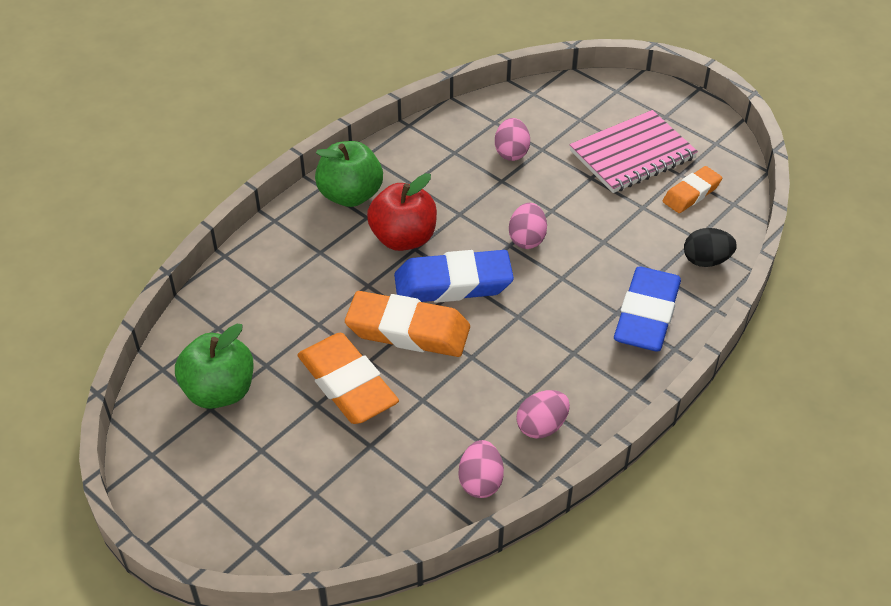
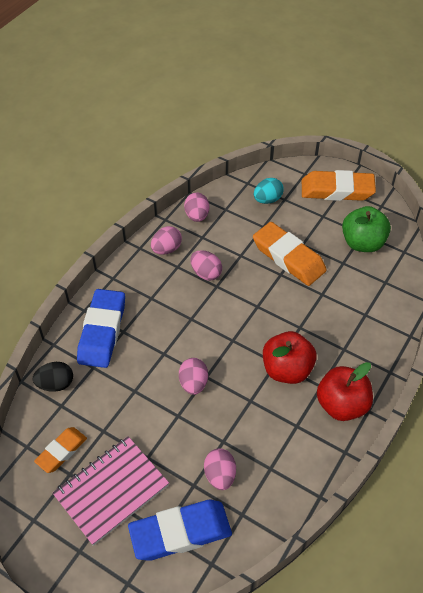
camera: 170 degrees right, 5 degrees up
green apple [315,141,383,207] -> red apple [317,362,373,421]
orange eraser [345,291,470,357] -> orange eraser moved to [302,170,376,201]
blue eraser [394,250,514,303] -> blue eraser moved to [128,500,232,561]
none -> pink egg [190,250,222,281]
none -> turquoise egg [254,178,284,204]

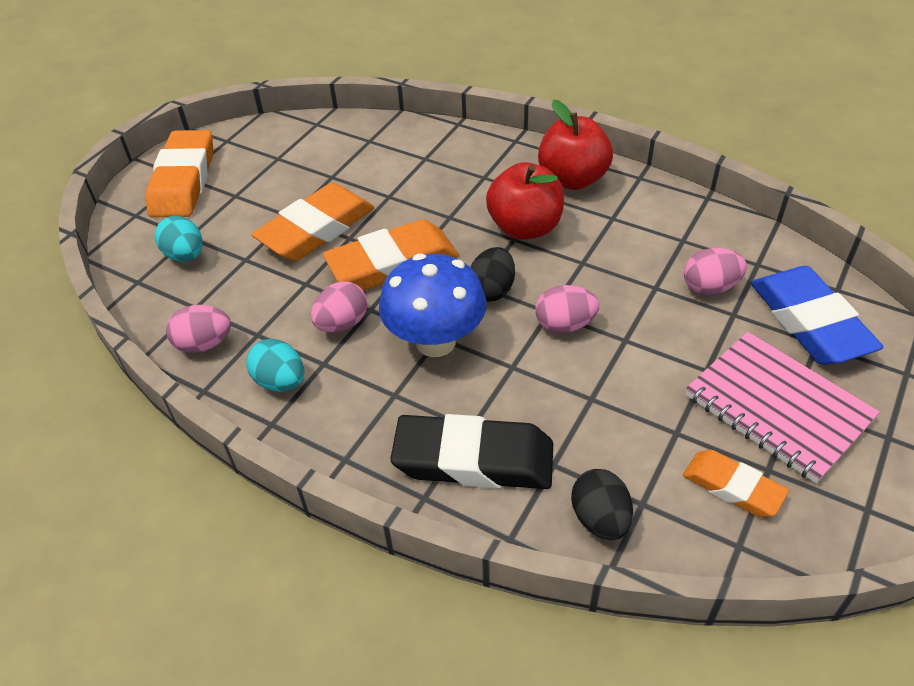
camera: 90 degrees left, 5 degrees down
blue eraser [77,289,125,368] -> black eraser [390,414,553,489]
pink egg [151,226,182,255] -> turquoise egg [246,339,304,392]
green apple [342,206,391,252] -> none
none -> orange eraser [323,219,459,291]
none -> blue mushroom [379,253,486,357]
none -> black egg [470,247,515,302]

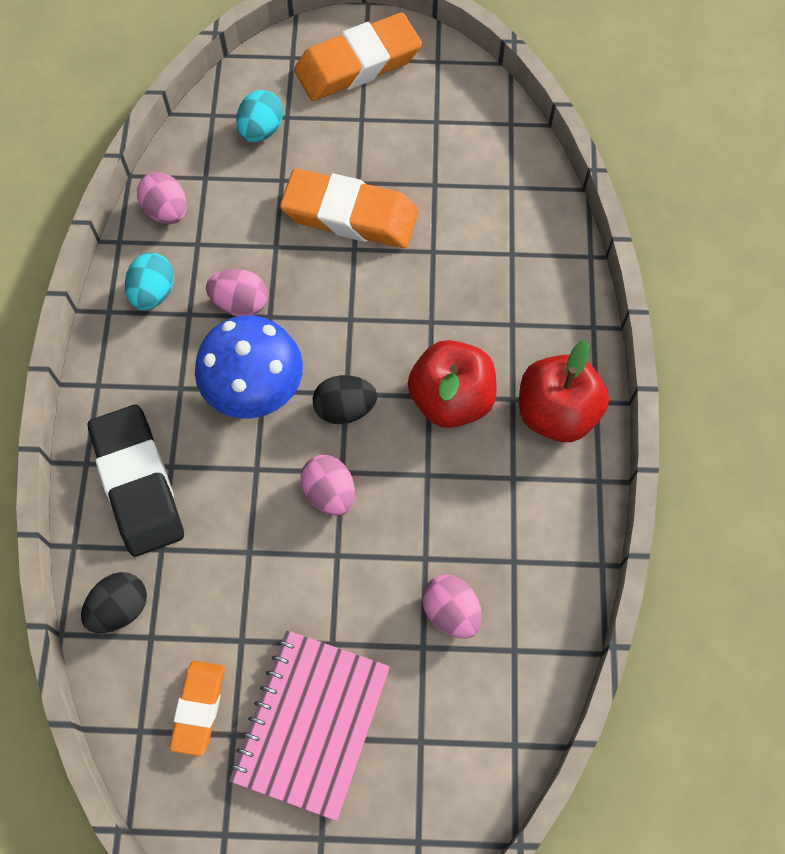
camera: 60 degrees right, 20 degrees up
orange eraser [323,219,459,291] -> none
blue eraser [751,266,883,365] -> none

